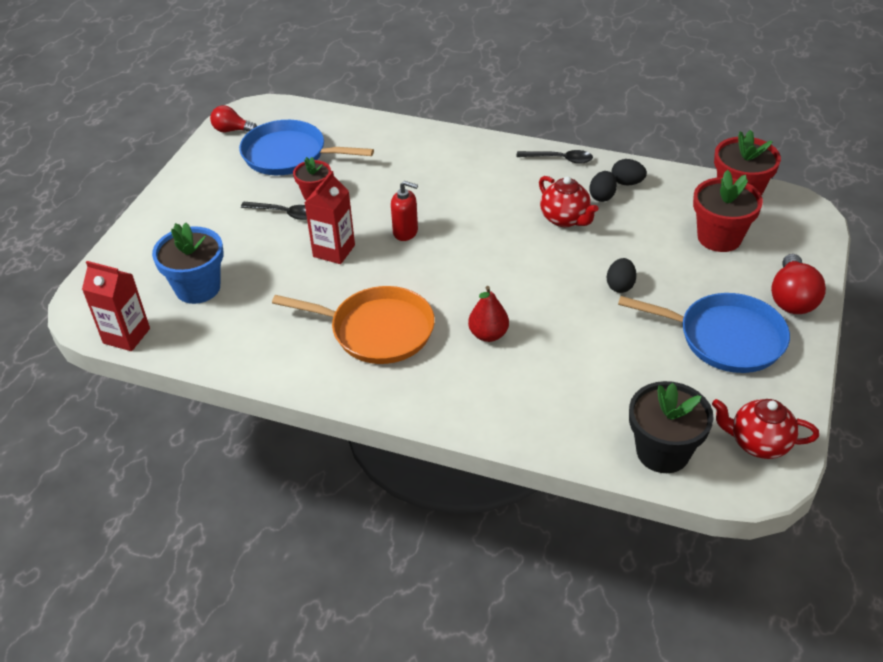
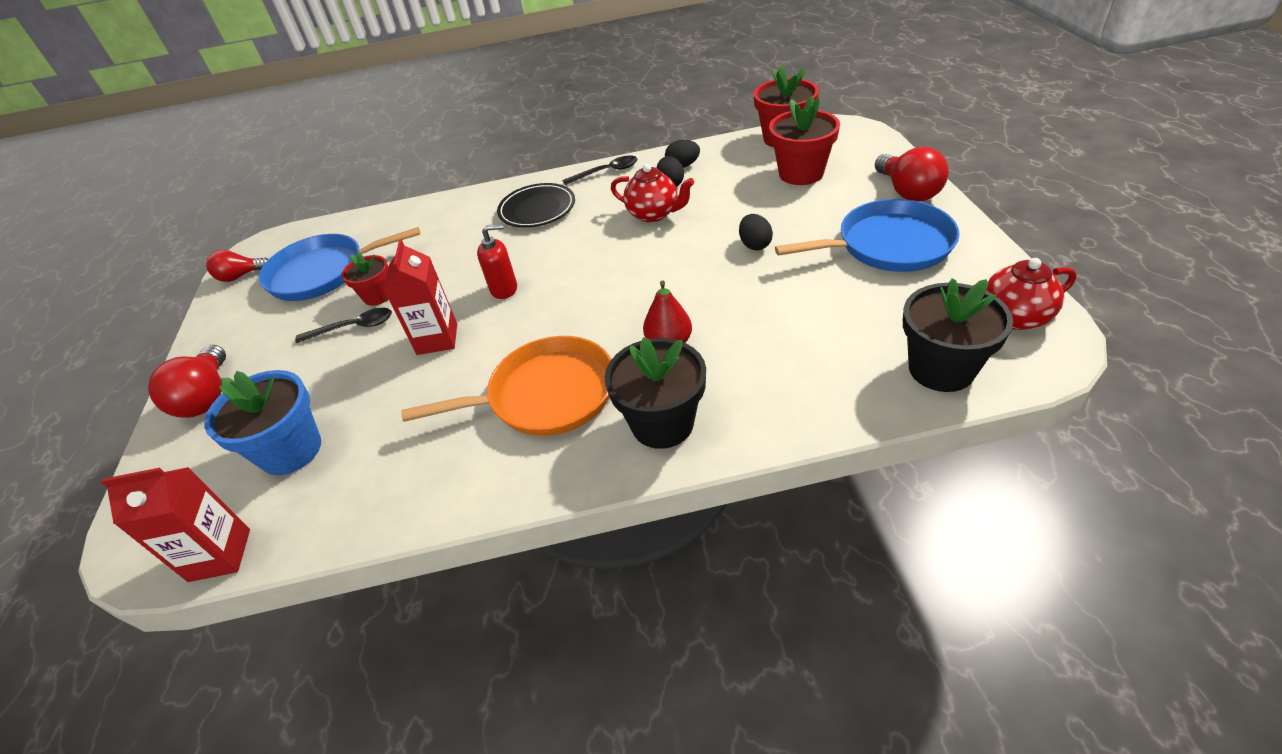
camera: 25 degrees left, 0 degrees up
none -> red light bulb [148,345,226,418]
none -> black plate [497,183,575,228]
none -> black flower pot [604,337,706,449]

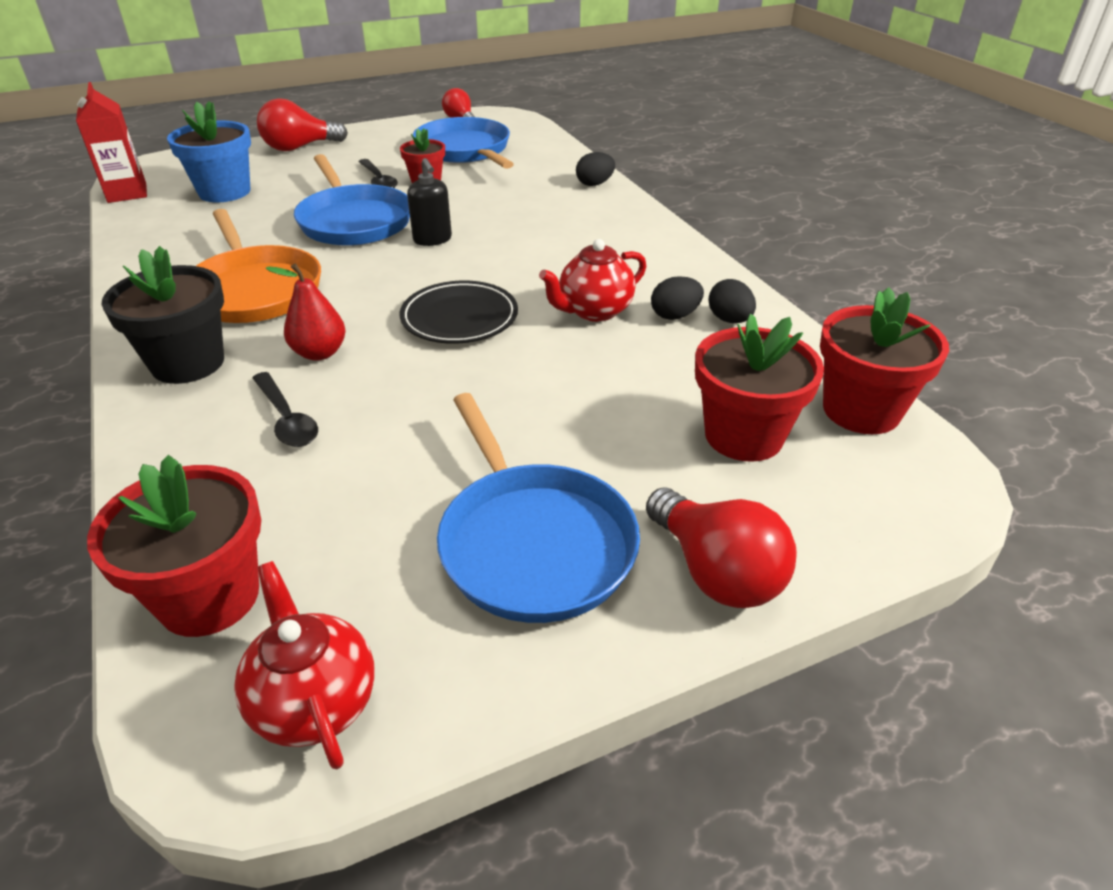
camera: 70 degrees right, 5 degrees down
red carton [383,239,457,355] -> blue pan [294,154,410,246]
red soap dispenser [477,224,517,299] -> black soap dispenser [407,158,452,246]
black plate [497,183,575,228] -> black plate moved to [400,281,518,344]
black spoon [562,156,638,185] -> black spoon moved to [253,372,318,447]
red teapot [611,164,694,222] -> red teapot turned 45 degrees clockwise [539,239,646,322]
black egg [739,214,773,251] -> black egg moved to [576,152,615,186]
red light bulb [875,147,949,201] -> red light bulb turned 90 degrees counterclockwise [646,487,797,608]
black flower pot [903,278,1013,392] -> red flower pot [87,455,261,637]

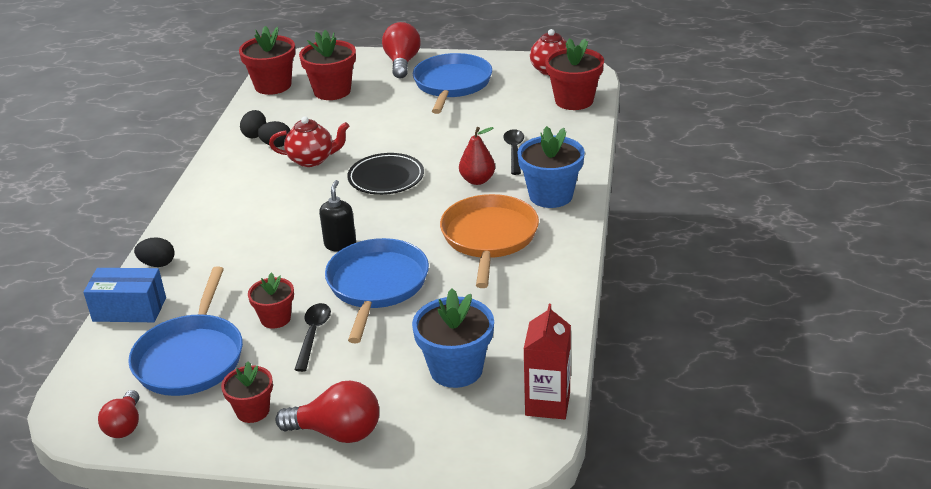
camera: 145 degrees left, 5 degrees down
black flower pot [101,246,224,384] -> blue flower pot [517,126,585,208]
none -> blue box [83,268,166,322]
none -> red flower pot [221,361,273,423]

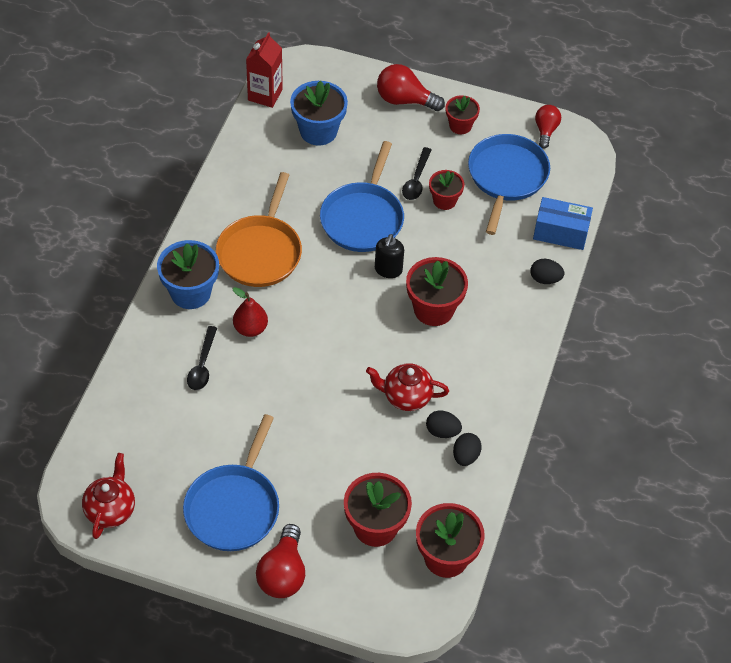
camera: 175 degrees left, 20 degrees up
black plate [347,153,424,195] -> none
red flower pot [545,38,604,110] -> red flower pot moved to [406,257,468,326]

